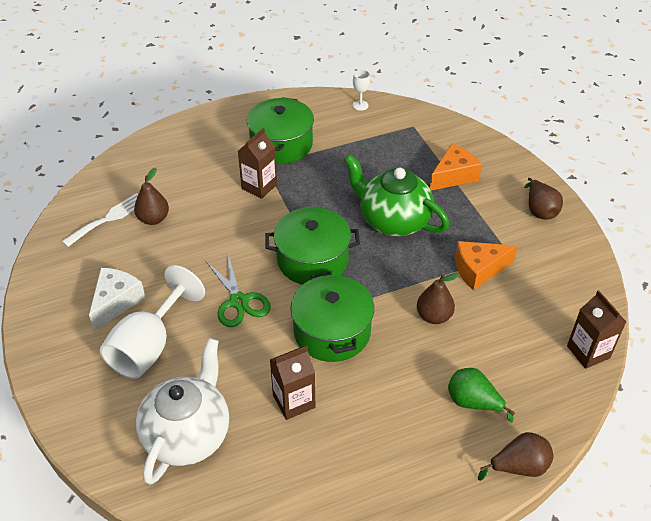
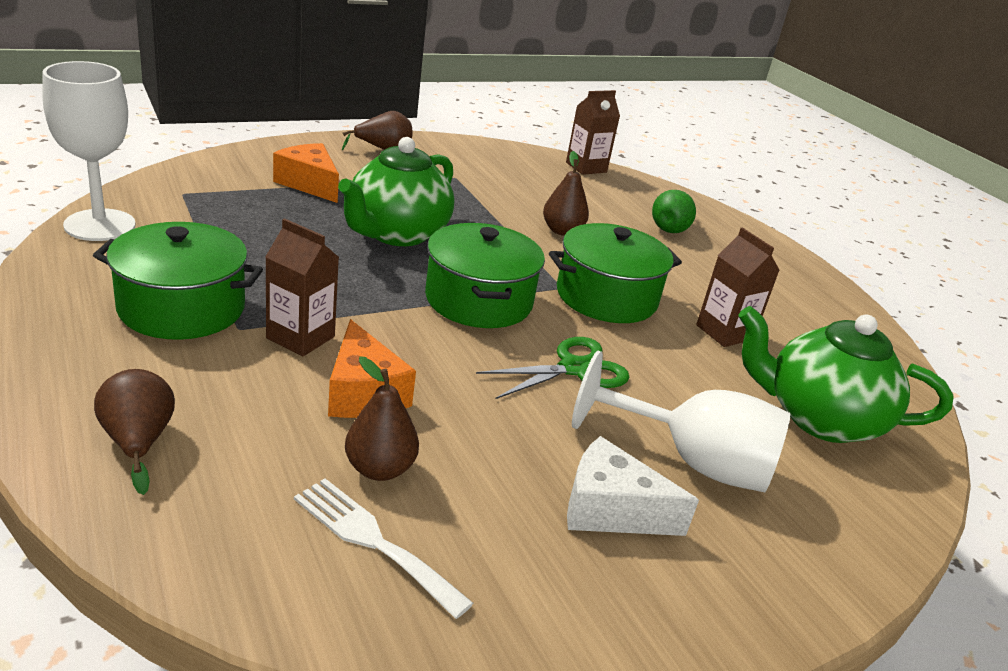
camera: 100 degrees left, 15 degrees down
white teapot [136,338,229,485] -> green teapot [738,306,954,443]
white goblet [353,70,370,111] -> white goblet [42,61,136,241], size x2.28
orange cheese [455,241,517,290] -> orange cheese moved to [328,319,416,418]
brown pear [478,432,554,481] -> brown pear moved to [94,369,175,495]

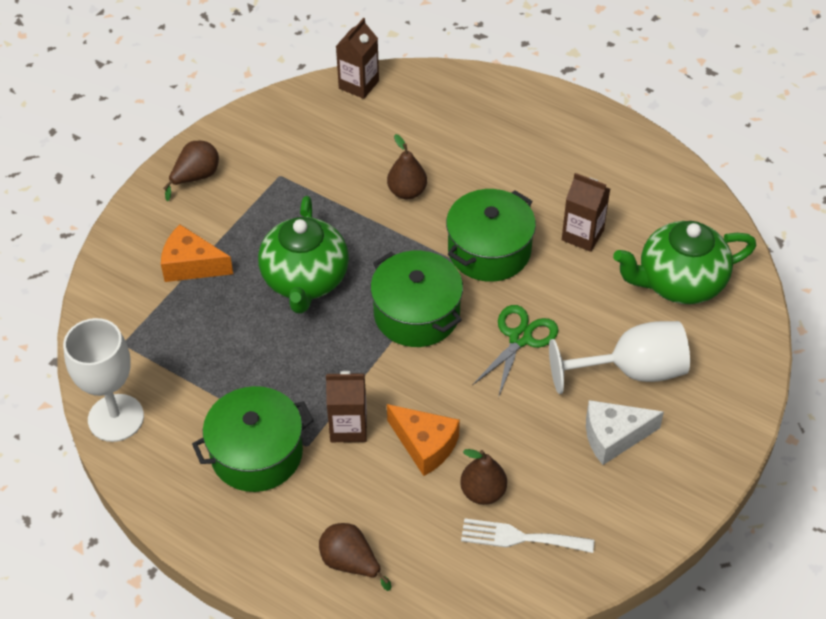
camera: 25 degrees left, 20 degrees up
green pear [652,190,696,233] -> none

